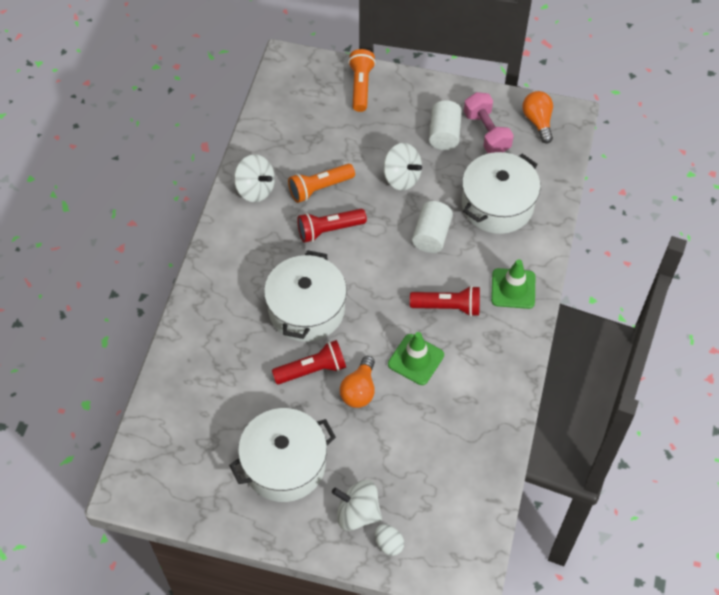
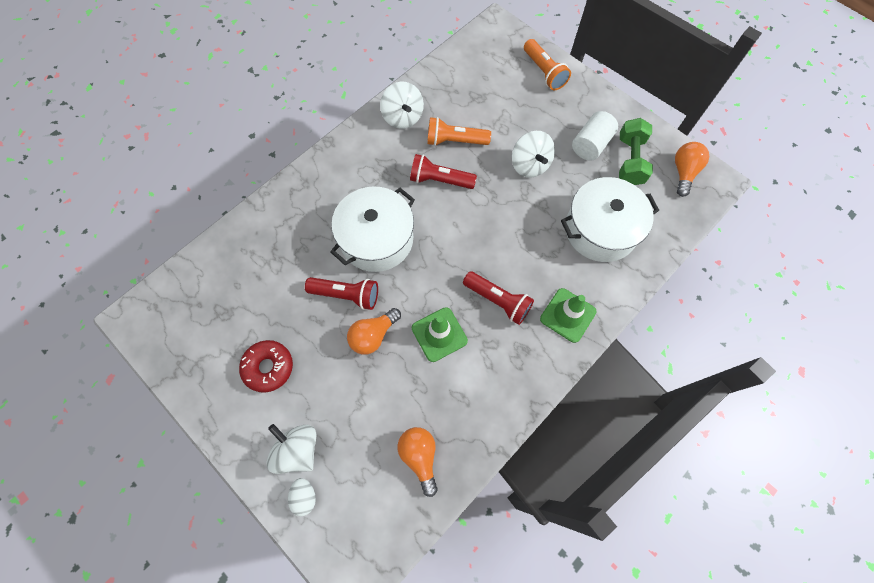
camera: 30 degrees right, 10 degrees up
white pot [229,408,336,502] -> red donut [239,340,293,393]
orange flashlight [348,49,376,112] -> orange flashlight turned 120 degrees clockwise [524,39,571,90]
white cylinder [412,201,453,253] -> none
pink dumbbell [464,92,514,153] -> green dumbbell [619,118,653,185]
none -> orange light bulb [398,427,438,497]

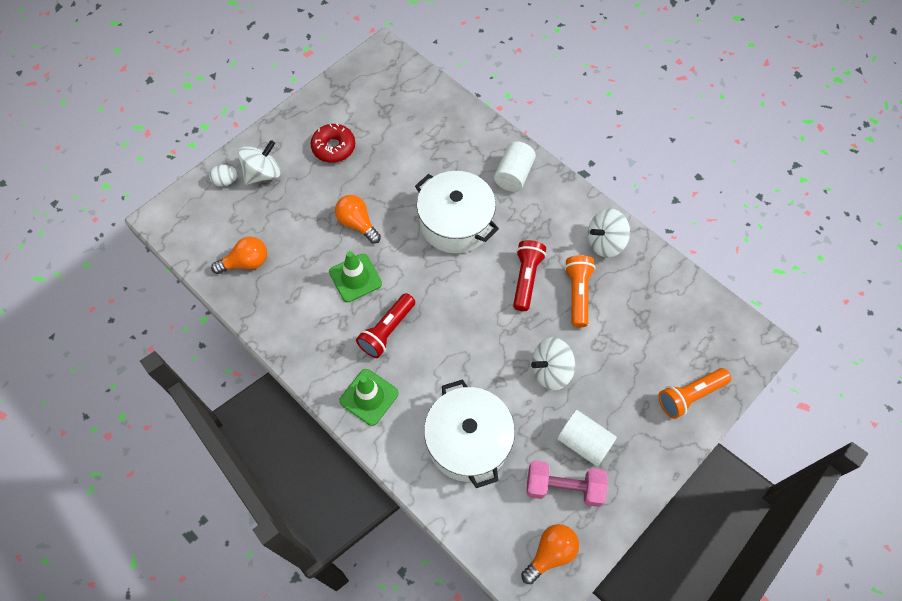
camera: 90 degrees right, 5 degrees down
red flashlight [305,277,378,310] -> none
green dumbbell [619,118,653,185] -> pink dumbbell [527,460,608,507]
orange light bulb [675,142,709,197] -> orange light bulb turned 60 degrees counterclockwise [521,524,579,584]
none -> white cylinder [494,141,536,192]

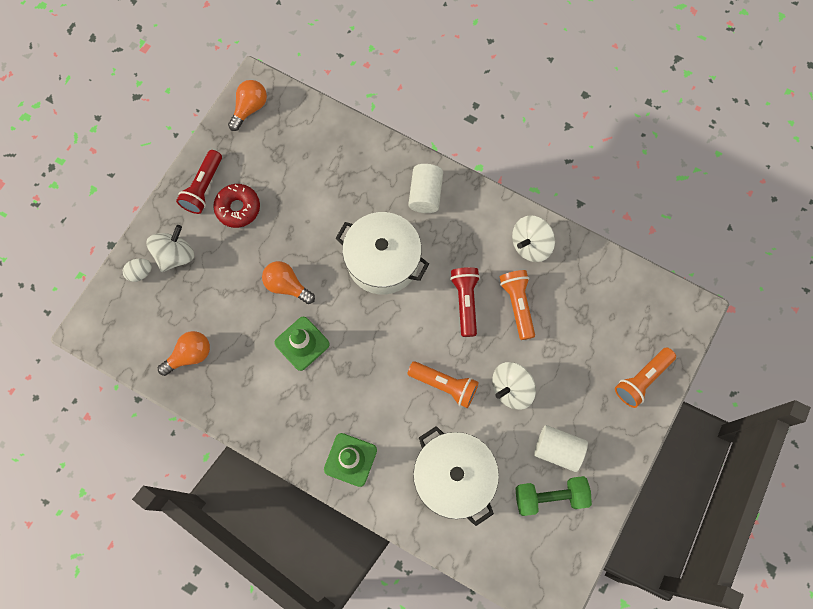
camera: 15 degrees left, 10 degrees up
red flashlight [356,293,415,358] -> red flashlight moved to [176,150,222,214]
orange light bulb [521,524,579,584] -> orange light bulb moved to [228,80,267,131]
pink dumbbell [527,460,608,507] -> green dumbbell [515,476,592,516]
none -> orange flashlight [407,361,479,408]

